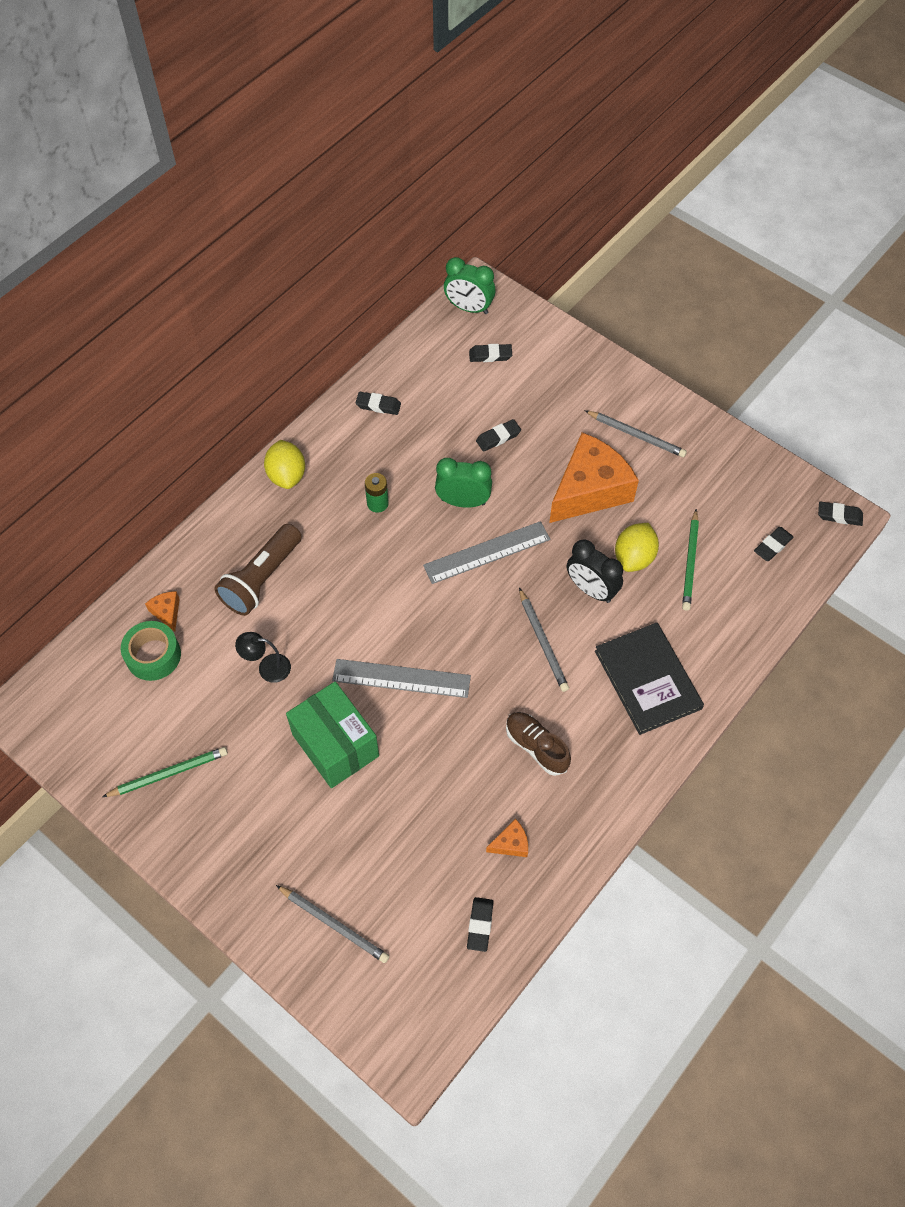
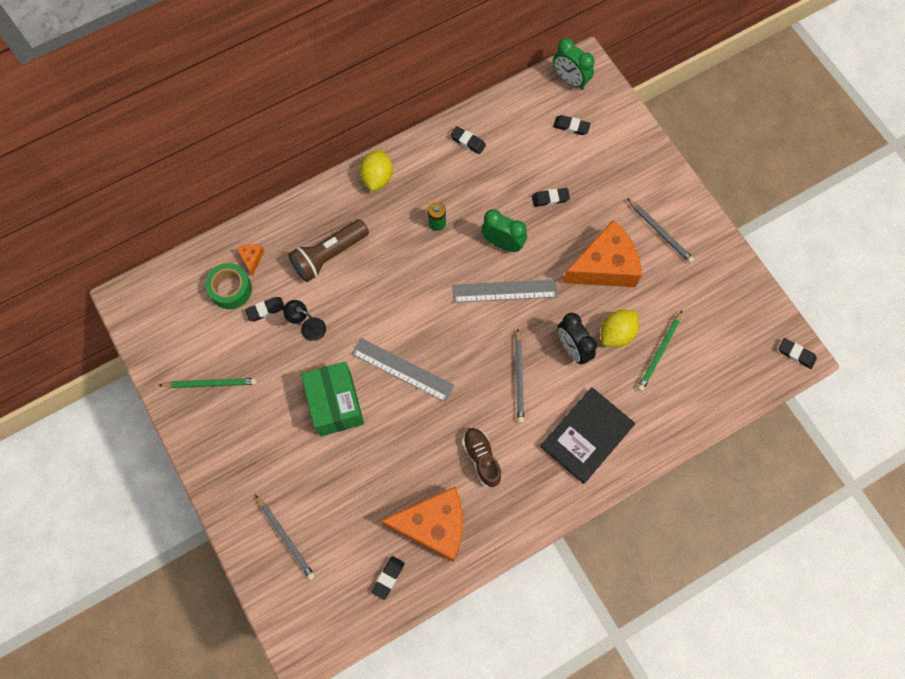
camera: 20 degrees right, 10 degrees up
orange cheese [486,819,528,857] -> orange cheese [381,486,463,562], size x2.49
black book [595,622,704,735] -> black book turned 45 degrees clockwise [540,387,635,484]
black eraser [754,527,793,561] -> black eraser moved to [245,297,285,321]

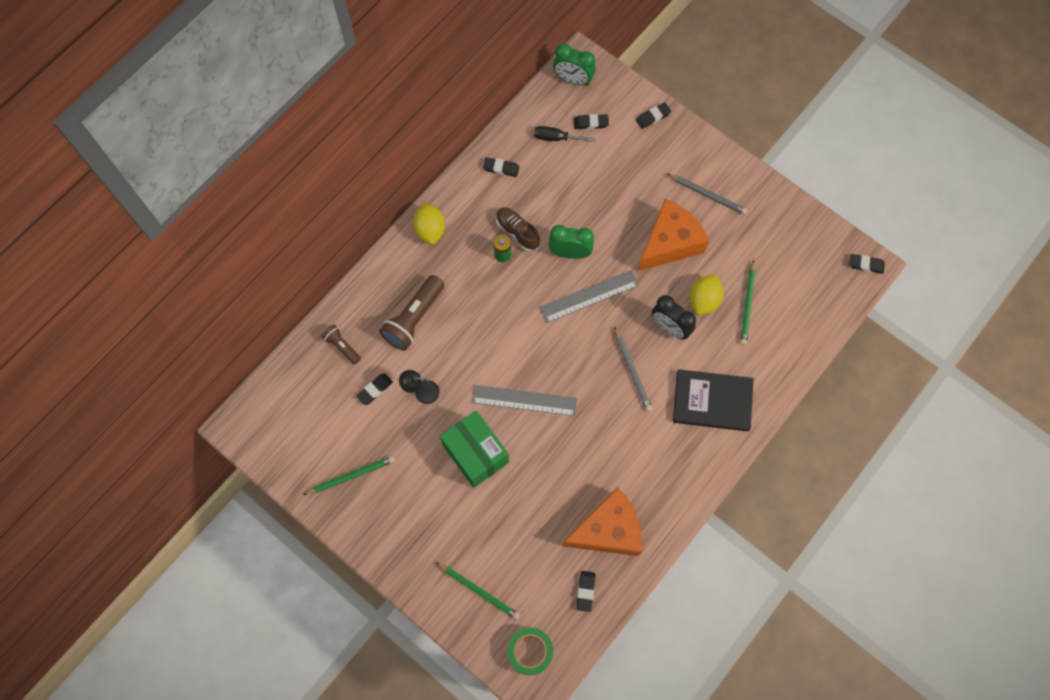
camera: 20 degrees left, 0 degrees up
green tape [205,263,252,309] -> green tape moved to [507,627,553,675]
orange cheese [237,244,265,276] -> brown flashlight [321,325,361,364]
grey pencil [255,495,315,580] -> green pencil [436,562,520,620]
brown shoe [462,428,502,487] -> brown shoe moved to [496,207,540,252]
black eraser [532,188,570,207] -> black eraser moved to [636,103,671,129]
black book [540,387,635,484] -> black book turned 75 degrees clockwise [673,369,754,431]
none -> black screwdriver [534,126,596,142]

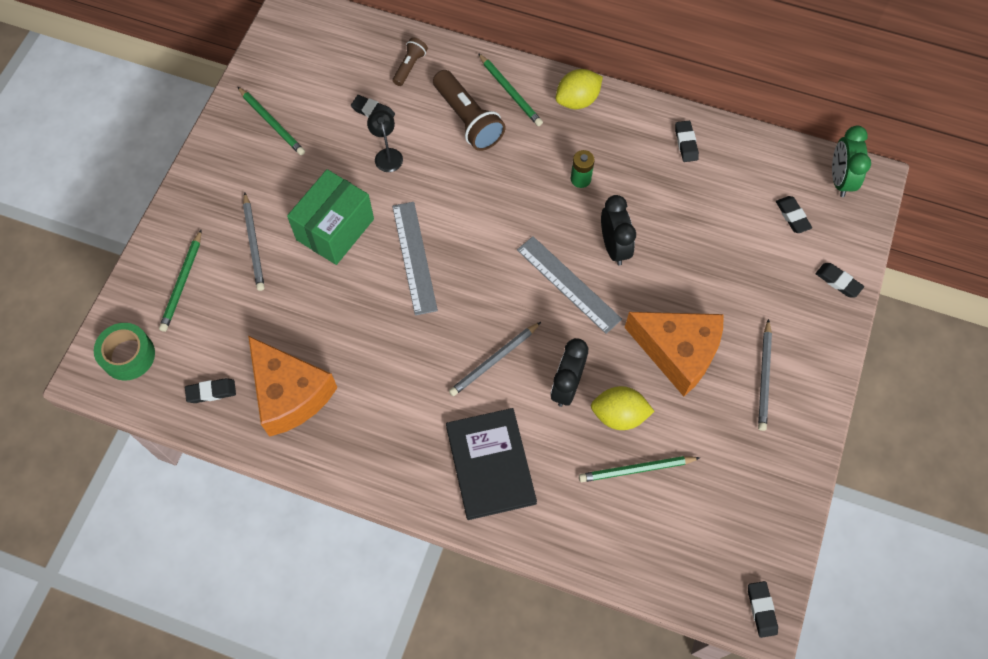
camera: 70 degrees right, 5 degrees down
brown flashlight [379,275,444,351] -> brown flashlight turned 135 degrees counterclockwise [433,70,506,151]
brown shoe [496,207,540,252] -> none
black screwdriver [534,126,596,142] -> none
green clock [549,225,594,259] -> black clock [601,195,636,266]
none -> grey pencil [243,192,265,291]
none -> green pencil [478,53,543,126]

